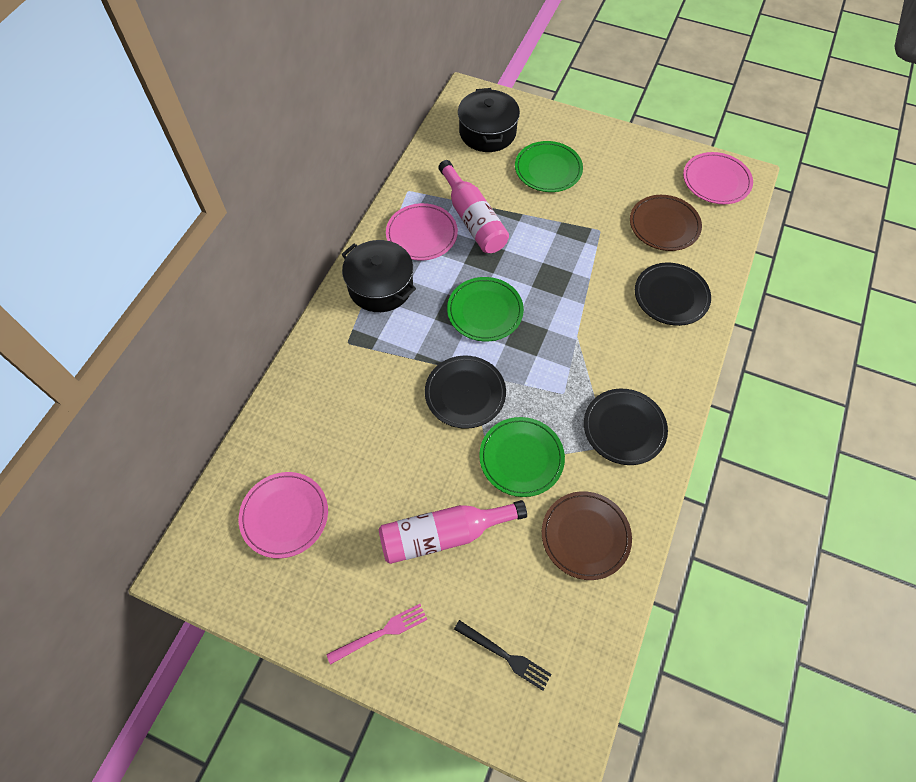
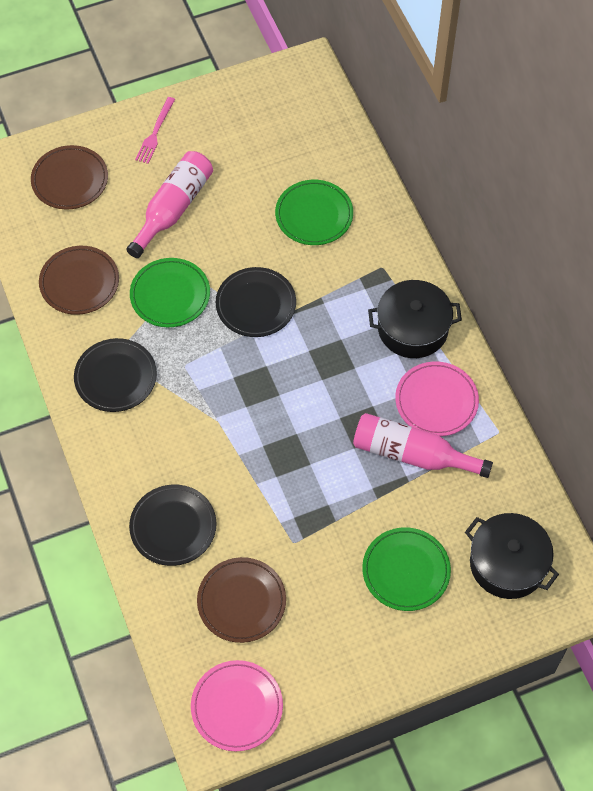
camera: 135 degrees right, 0 degrees up
pink plate [239,472,328,559] -> none
green plate [447,277,524,341] -> green plate moved to [275,180,353,245]
black fork [454,620,552,691] -> brown plate [31,145,108,209]

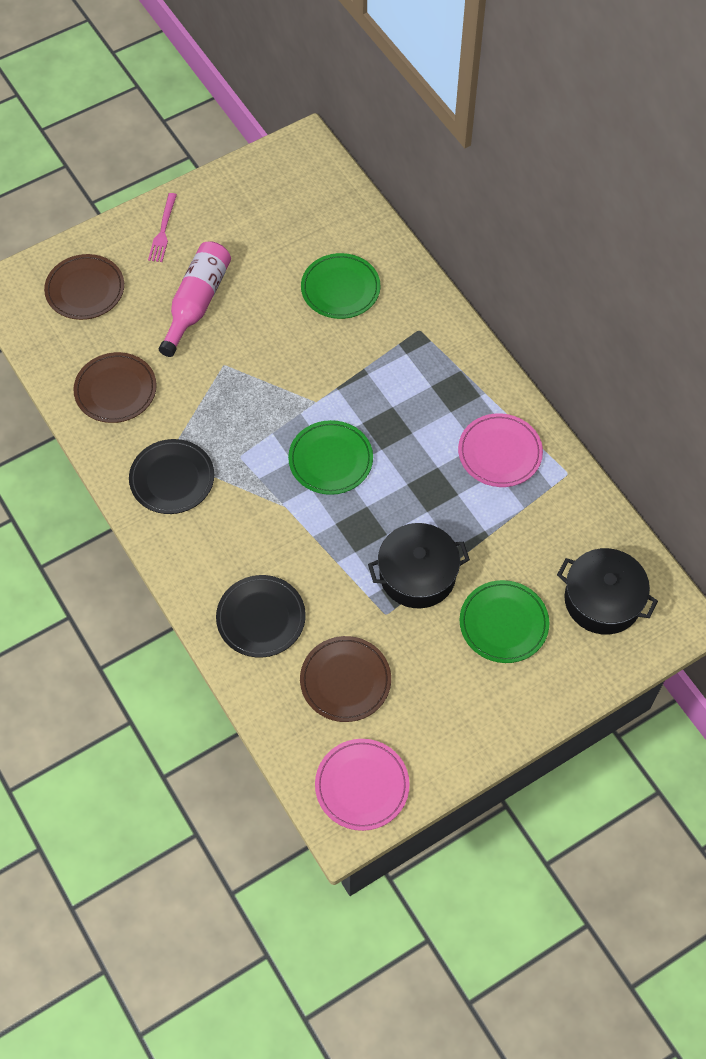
camera: 10 degrees left, 0 degrees up
green plate [130,258,210,327] -> green plate moved to [288,420,373,495]
black plate [216,267,296,337] -> none
pink bottle [353,413,493,478] -> none
black pot [368,280,462,358] -> black pot moved to [368,523,470,608]

